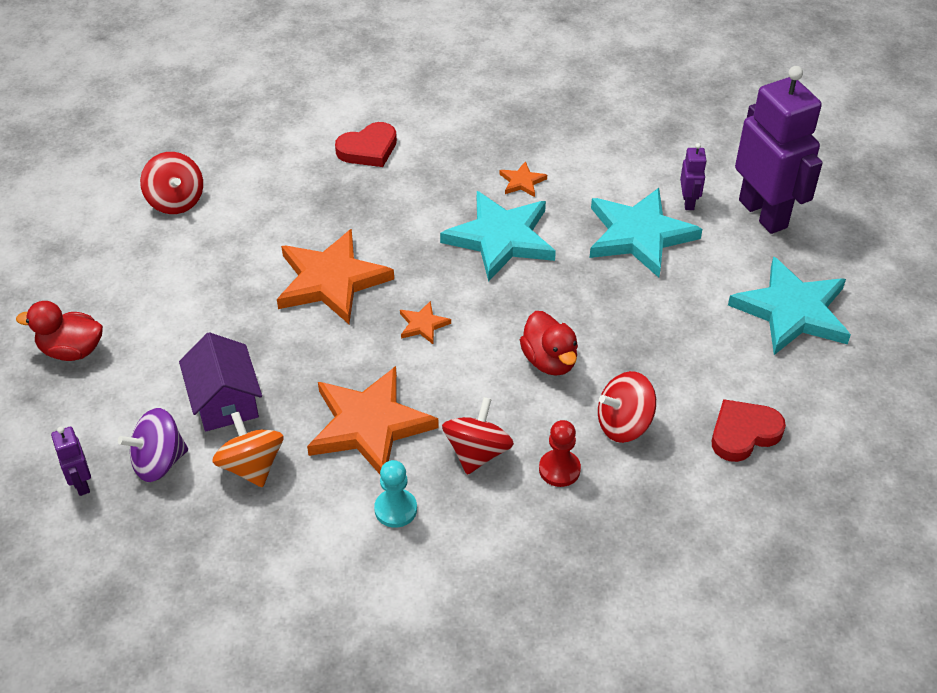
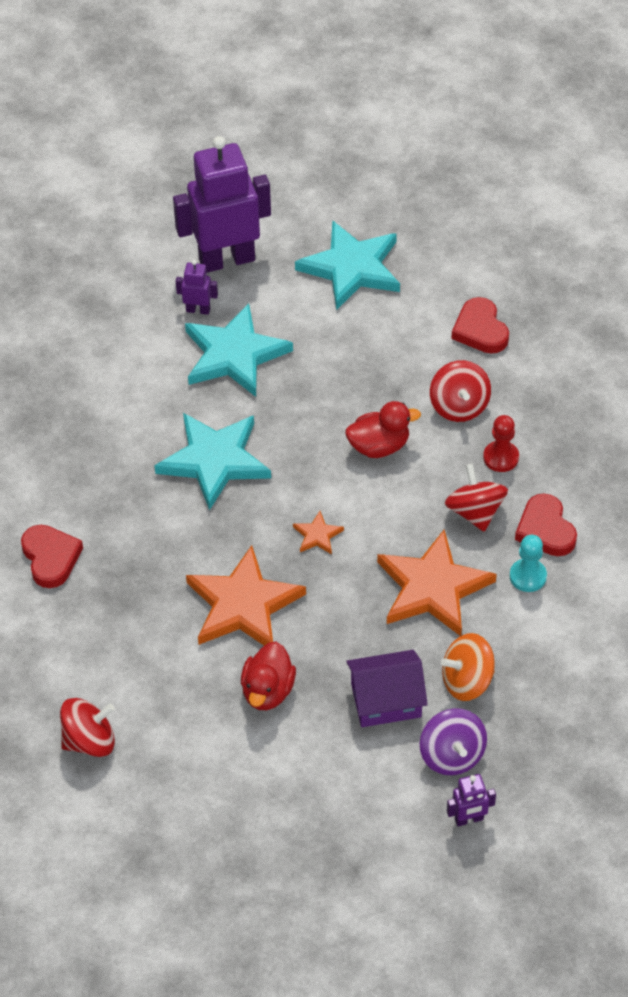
camera: 80 degrees left, 5 degrees up
red duck [16,301,103,361] -> red duck moved to [241,642,296,710]
red spinning top [442,397,514,475] -> red spinning top turned 45 degrees clockwise [445,464,508,532]
orange star [500,161,547,197] -> none
none -> red heart [515,493,577,556]

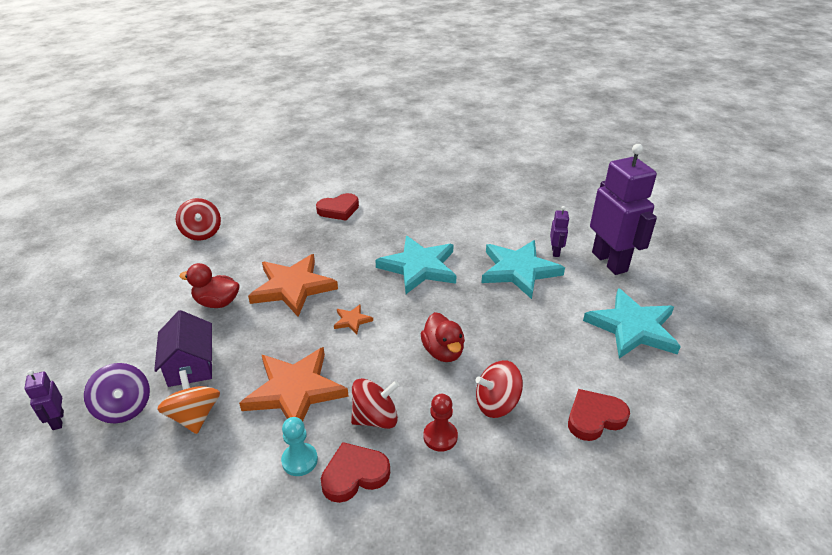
camera: 85 degrees right, 15 degrees down
purple spinning top [420,708,487,775] -> purple spinning top turned 105 degrees counterclockwise [84,363,150,423]

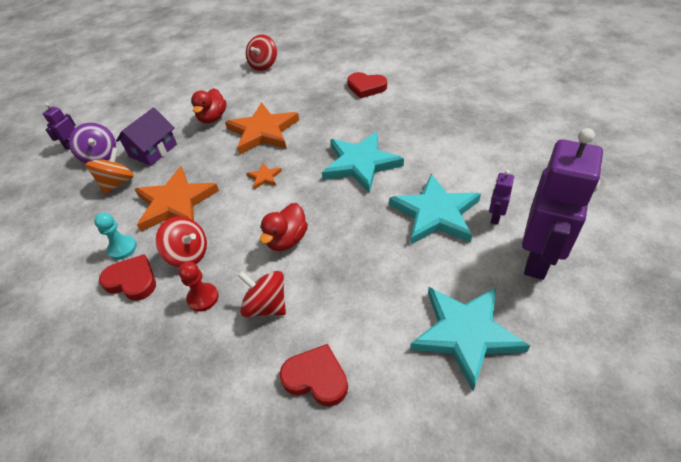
camera: 50 degrees right, 10 degrees up
purple spinning top [84,363,150,423] -> purple spinning top turned 45 degrees counterclockwise [69,123,116,163]
red duck [179,263,240,308] -> red duck turned 135 degrees counterclockwise [191,88,227,124]
purple robot [550,206,569,257] -> purple robot turned 150 degrees clockwise [489,170,514,225]

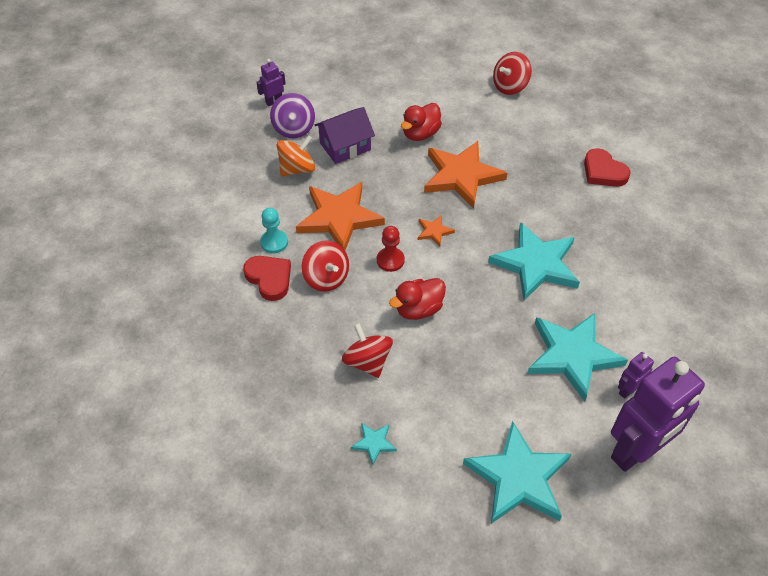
camera: 25 degrees right, 5 degrees up
red pawn [178,262,219,312] -> red pawn moved to [377,226,405,272]
red heart [280,344,348,407] -> turquoise star [351,423,397,465]

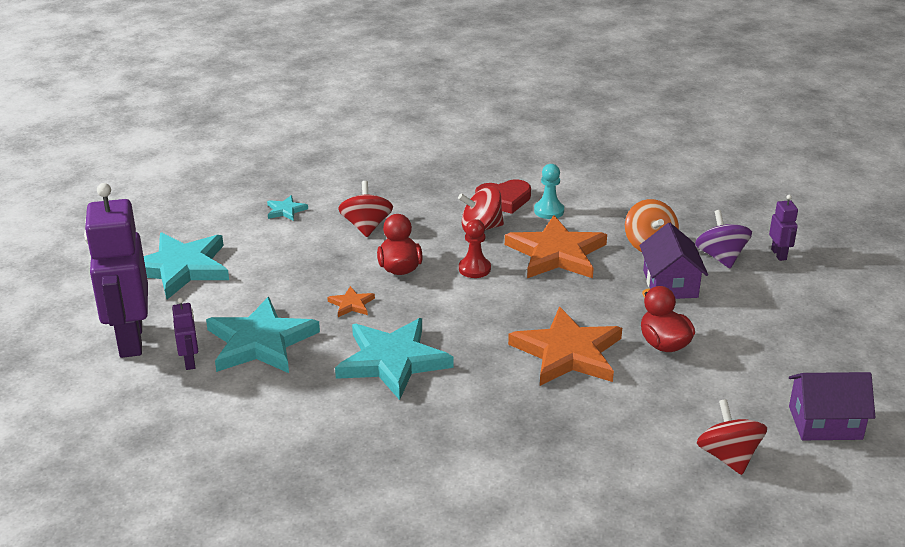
camera: 115 degrees right, 20 degrees down
purple spinning top [270,93,315,138] -> purple spinning top turned 60 degrees clockwise [695,210,752,268]
red spinning top [342,323,393,378] -> red spinning top turned 90 degrees counterclockwise [338,181,393,237]
orange star [418,215,455,247] -> orange star moved to [327,286,375,317]
red heart [584,148,631,187] -> none
none -> purple house [789,372,876,440]

